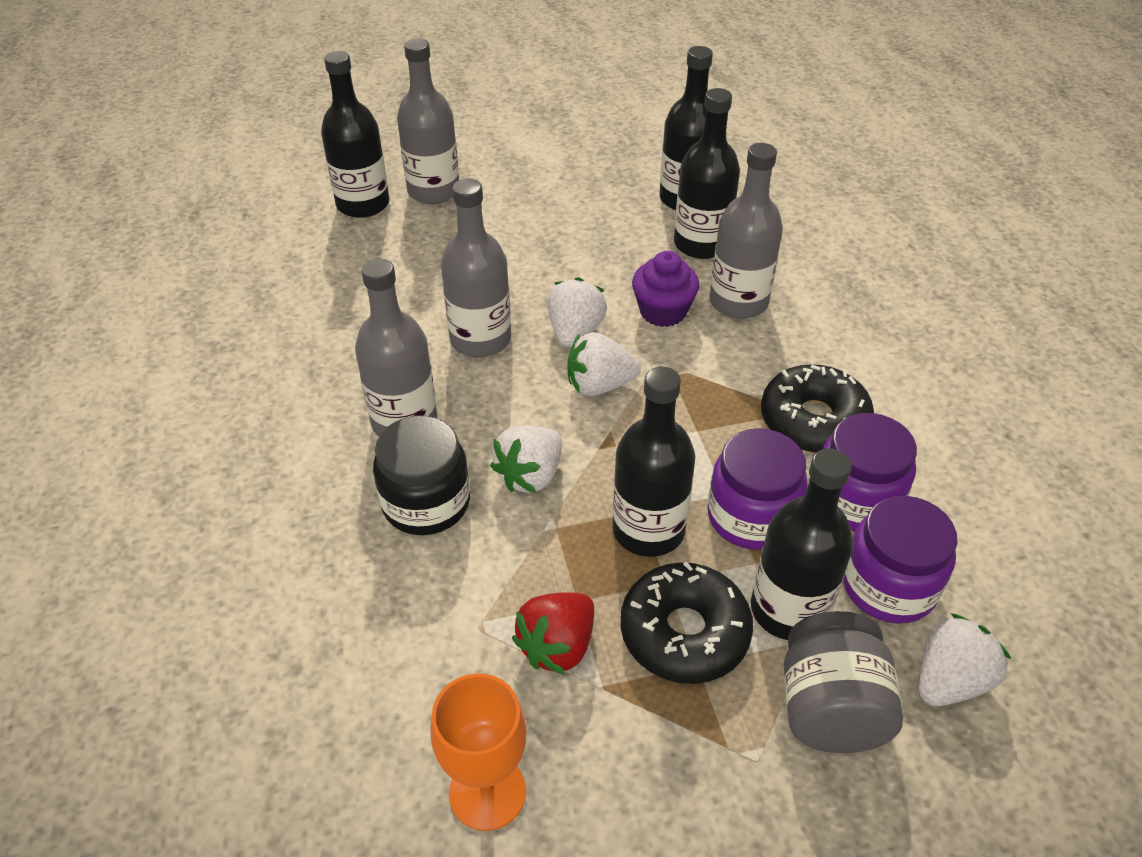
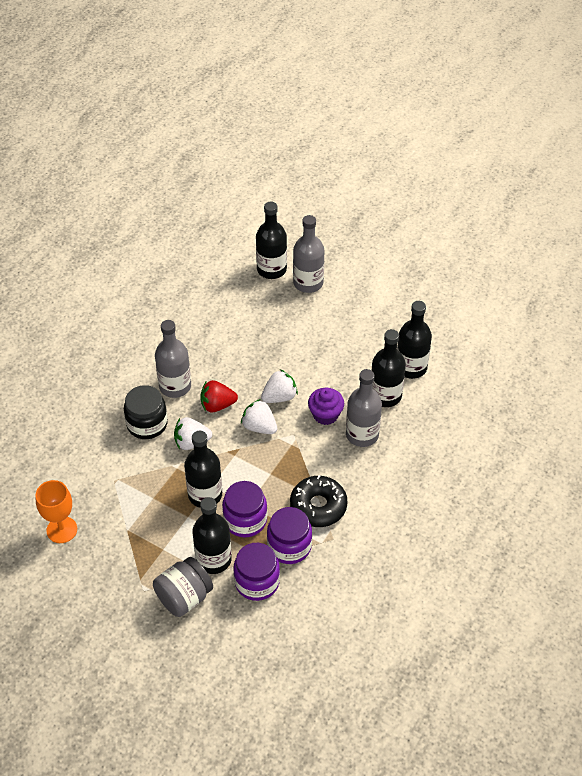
camera: 45 degrees right, 5 degrees up
grey bottle [441,179,511,357] -> none
red strawberry [512,592,594,675] -> red strawberry moved to [200,380,238,412]
black donut [620,561,753,684] -> none
white strawberry [919,613,1011,706] -> none

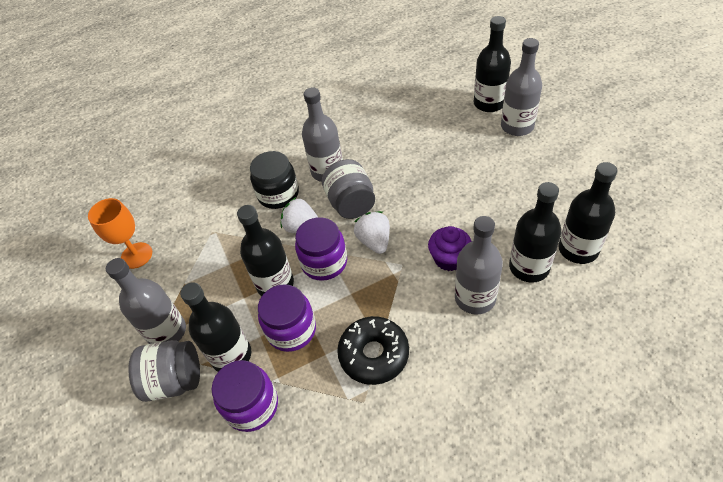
camera: 40 degrees right, 0 degrees up
red strawberry [200,380,238,412] -> grey jar [322,159,375,219]
white strawberry [261,369,298,403] -> none
purple jar [267,507,312,564] -> purple jar moved to [295,217,347,281]
none -> grey bottle [106,258,186,344]

